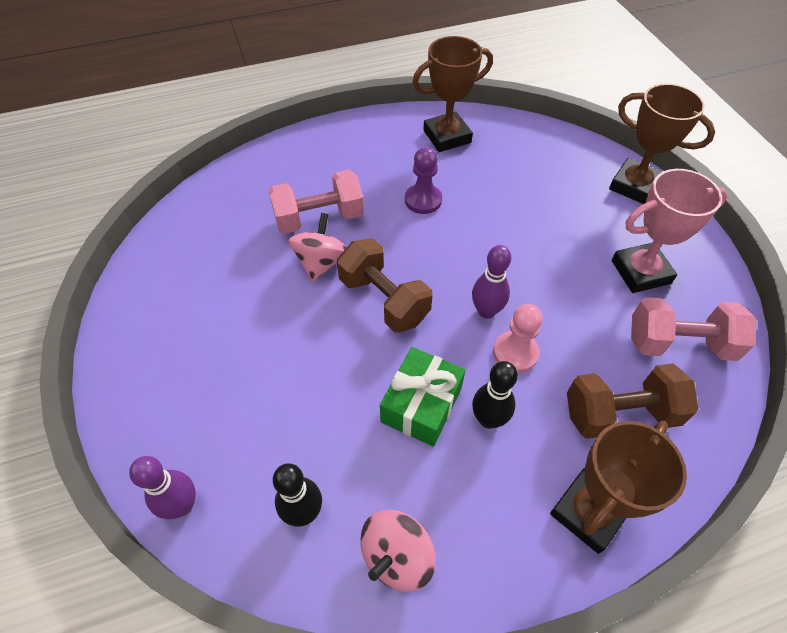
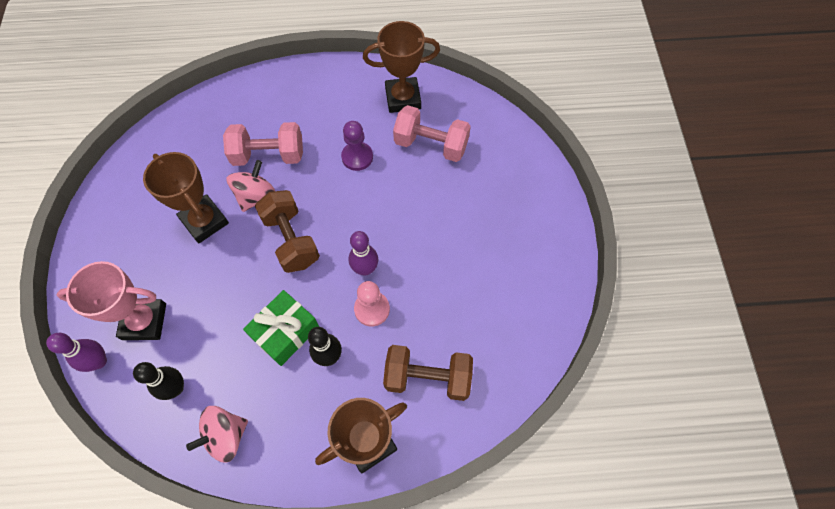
camera: 15 degrees right, 10 degrees up
brown trophy [609,84,715,204] -> brown trophy moved to [143,152,229,243]
pink trophy [612,169,727,293] -> pink trophy moved to [57,261,166,340]
pink dumbbell [631,297,756,361] -> pink dumbbell moved to [393,105,471,162]

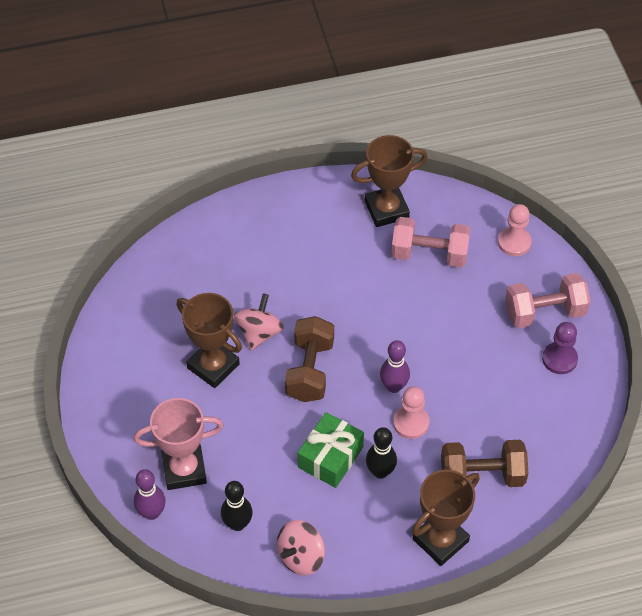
camera: 10 degrees left, 10 degrees down
pink dumbbell [223,122,303,166] -> pink dumbbell moved to [505,273,591,328]
brown dumbbell [255,190,320,273] -> brown dumbbell turned 45 degrees clockwise [285,316,334,402]
purple pawn [341,121,373,171] -> purple pawn moved to [542,322,578,374]
none -> pink pawn [498,204,532,256]

